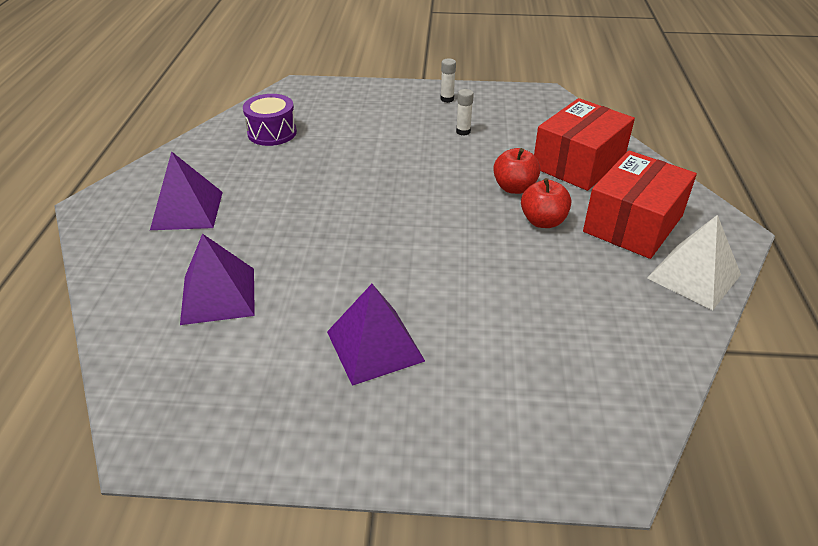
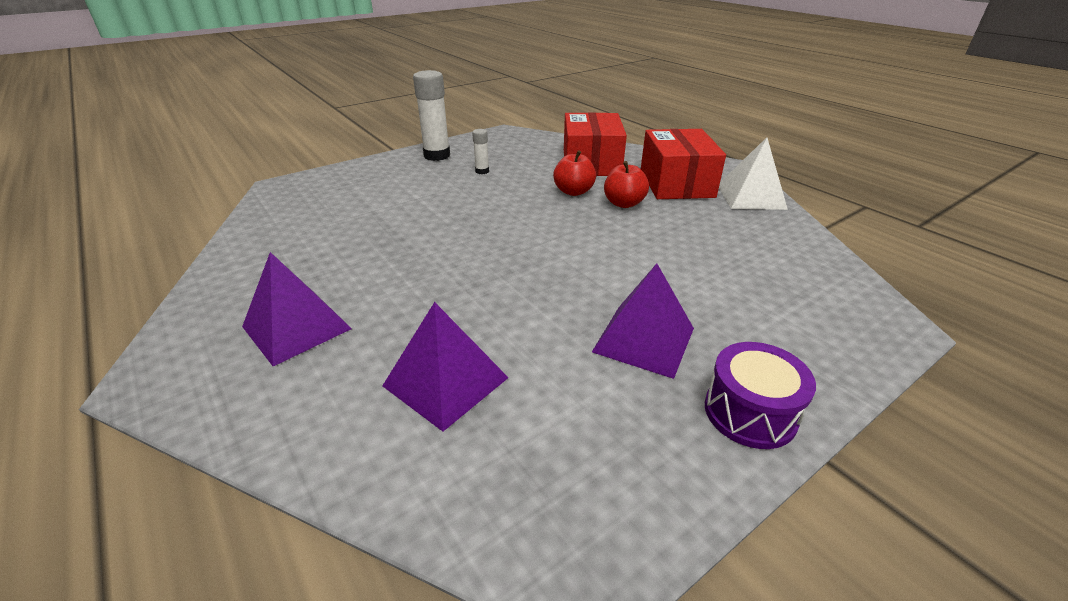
camera: 40 degrees left, 5 degrees down
purple drum [243,94,297,146] -> purple drum moved to [705,342,816,449]
white glue stick [441,59,456,103] -> white glue stick [413,70,450,161], size x2.02

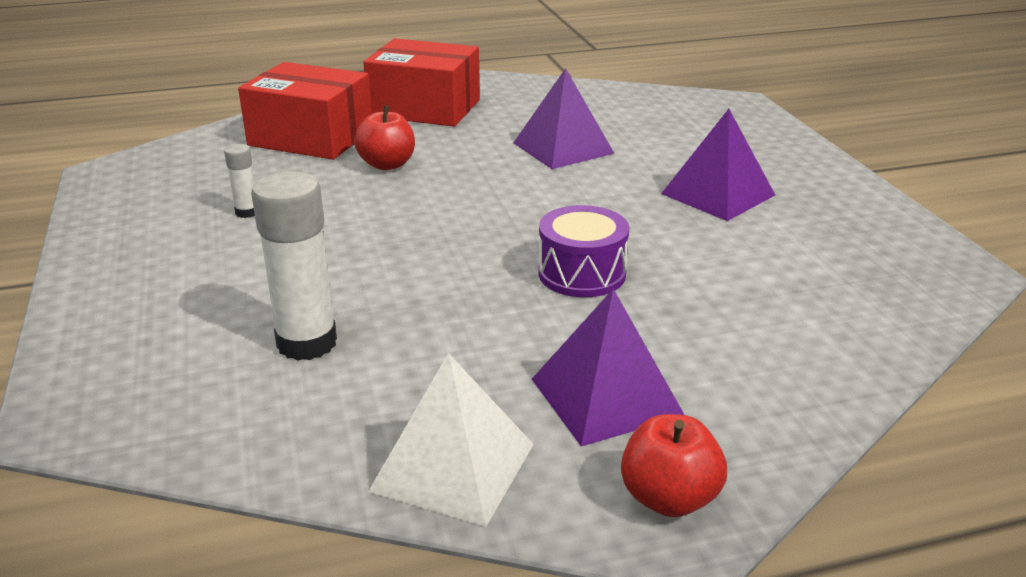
camera: 70 degrees left, 5 degrees down
purple pyramid [382,302,509,432] -> purple pyramid moved to [513,68,615,169]
white glue stick [413,70,450,161] -> white glue stick moved to [251,171,337,361]
red apple [604,161,649,208] -> red apple moved to [621,414,727,517]
purple drum [705,342,816,449] -> purple drum moved to [538,205,629,297]
white pyramid [719,137,788,210] -> white pyramid moved to [368,353,534,527]

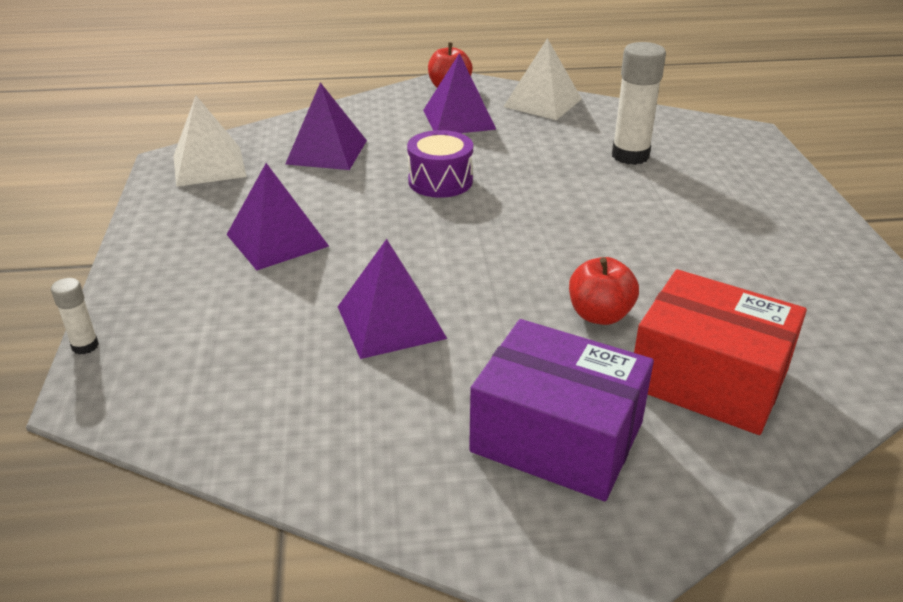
camera: 170 degrees left, 5 degrees up
white glue stick [224,144,255,218] -> white glue stick moved to [51,278,99,355]
red box [363,38,480,127] -> purple box [469,319,654,501]
none -> white pyramid [173,96,247,187]
none -> purple pyramid [285,82,367,170]

